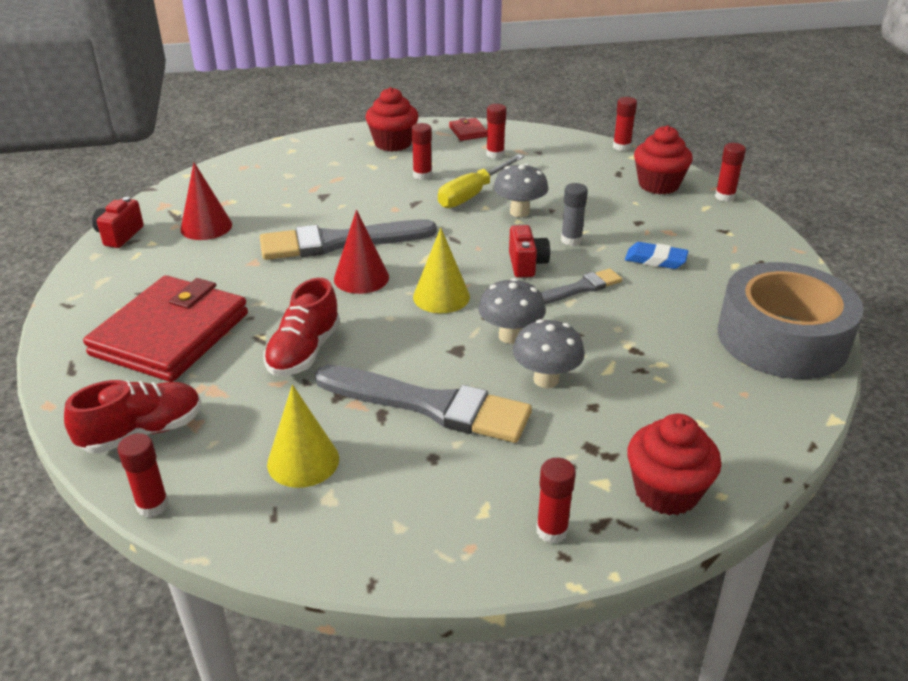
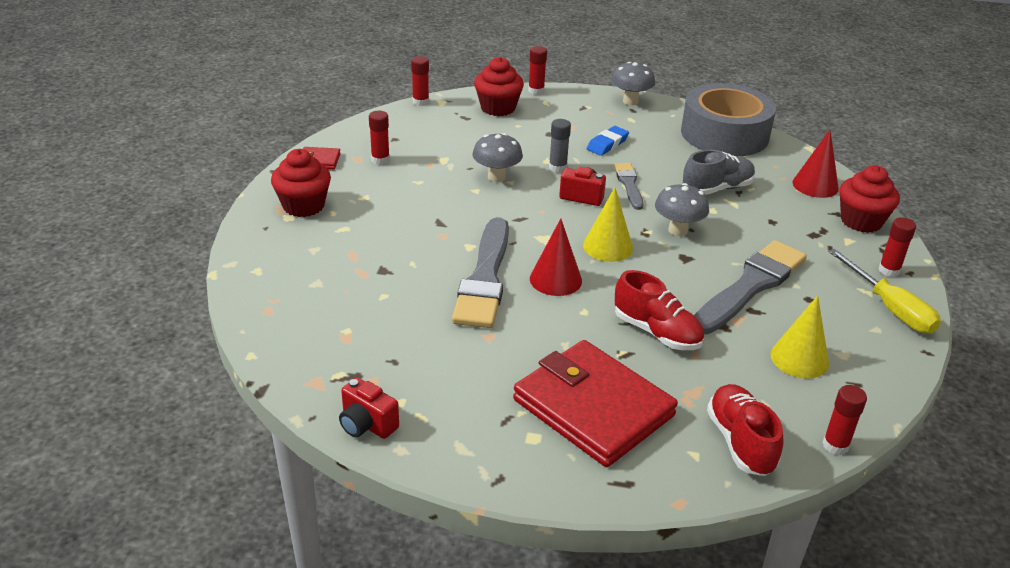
camera: 70 degrees left, 0 degrees up
red cone [180,162,232,240] -> red cone moved to [792,130,839,198]
red glue stick [411,123,432,180] -> none
yellow screwdriver [438,154,524,208] -> yellow screwdriver moved to [828,249,941,334]
grey mushroom [513,319,585,388] -> grey mushroom moved to [611,62,655,105]
none -> grey shoe [683,150,756,195]

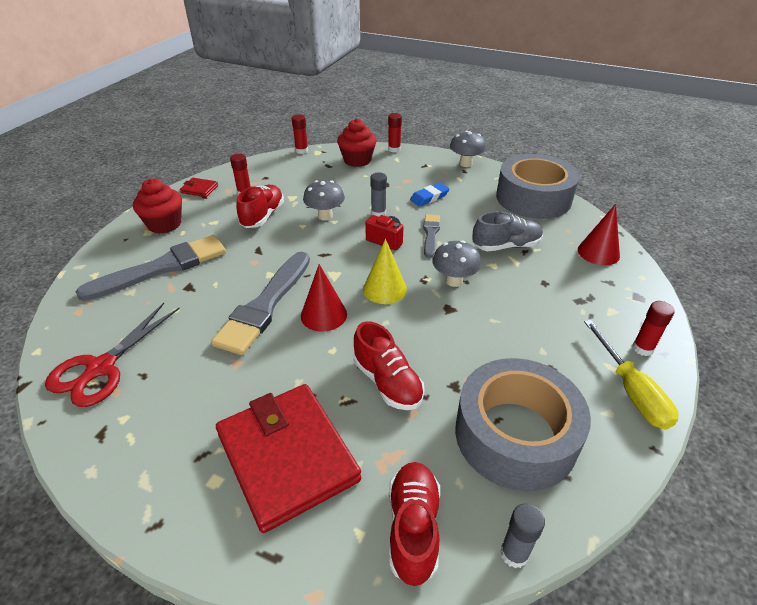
camera: 15 degrees right, 5 degrees up
red camera [339,378,399,439] -> none
grey brush [694,240,807,335] -> grey brush moved to [76,235,226,301]
yellow cone [770,296,829,379] -> grey tape [455,358,591,491]
red glue stick [822,385,867,455] -> grey glue stick [500,503,545,568]
red cupcake [840,165,900,233] -> none
none -> red scissors [45,303,180,407]
none -> red shoe [236,185,284,228]

